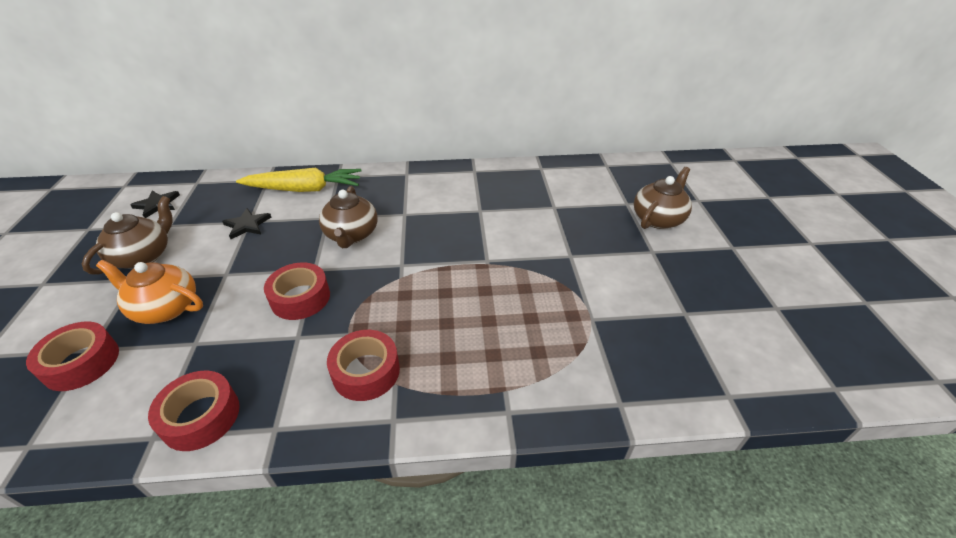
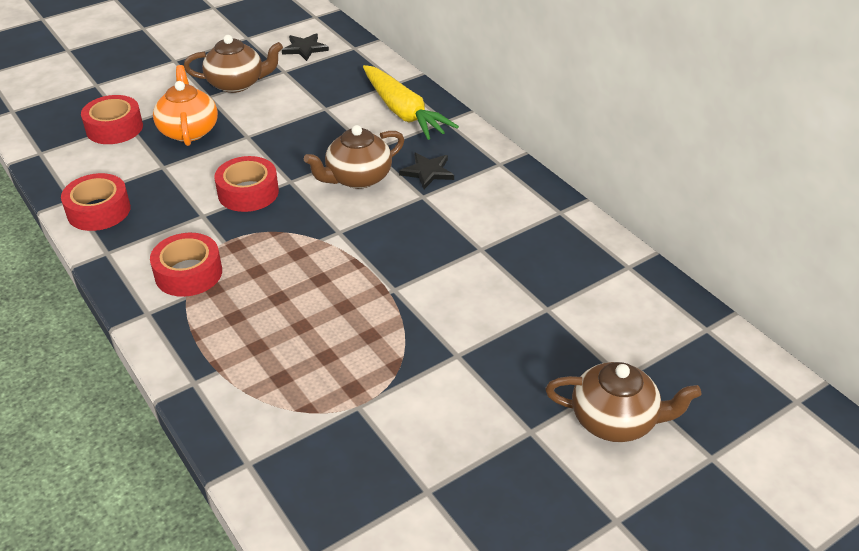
camera: 60 degrees right, 0 degrees up
black star [222,208,271,239] -> black star moved to [399,153,454,189]

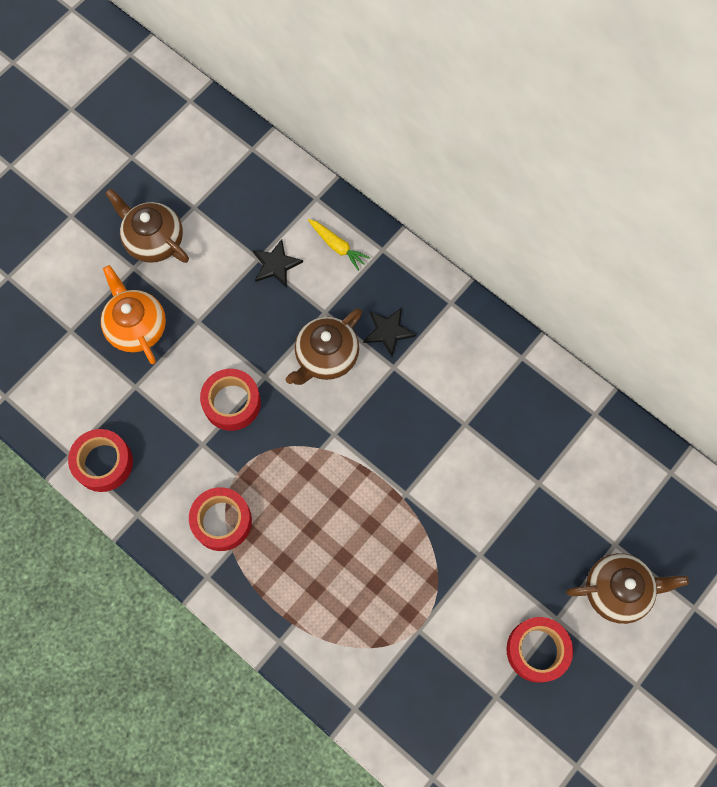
camera: 15 degrees left, 30 degrees up
red tape [81,95,143,144] -> red tape moved to [506,617,573,683]
brown teapot [184,35,283,93] -> brown teapot turned 120 degrees counterclockwise [105,188,189,263]
black star [282,33,329,61] -> black star moved to [253,239,303,288]
yellow carrot [363,65,459,140] -> yellow carrot [308,219,370,271], size x0.50

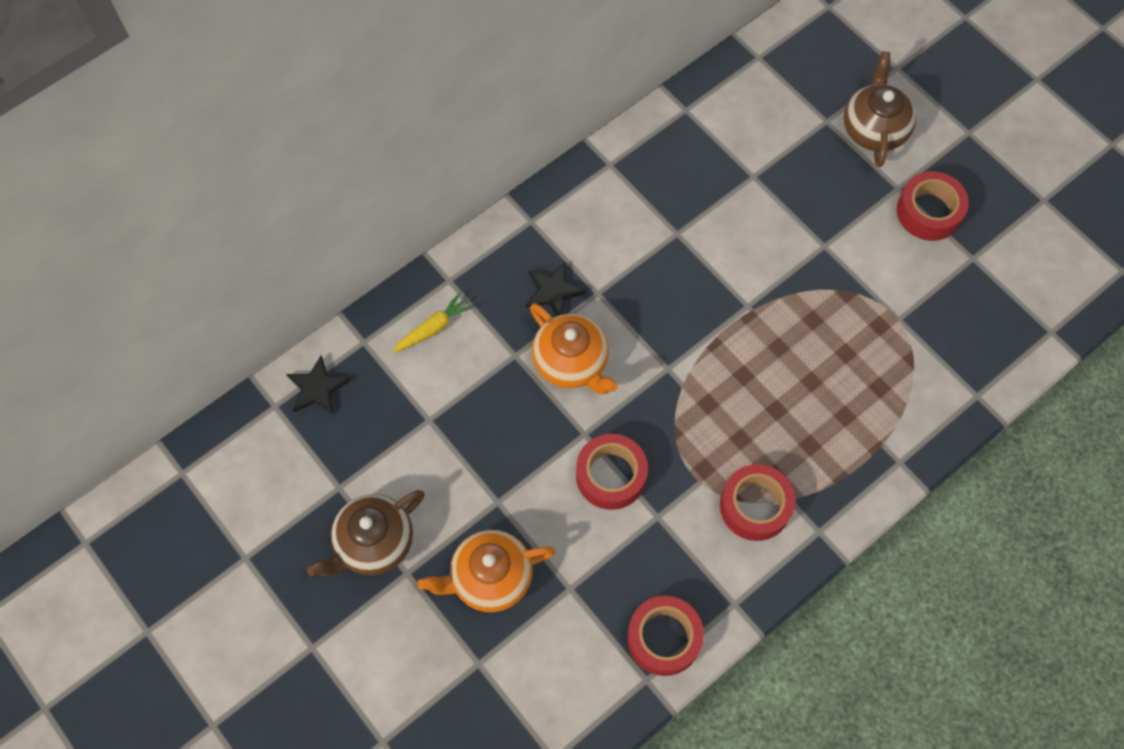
camera: 80 degrees left, 5 degrees down
black star [253,239,303,288] -> black star moved to [286,356,351,414]
brown teapot [286,308,362,385] -> orange teapot [530,303,618,394]

